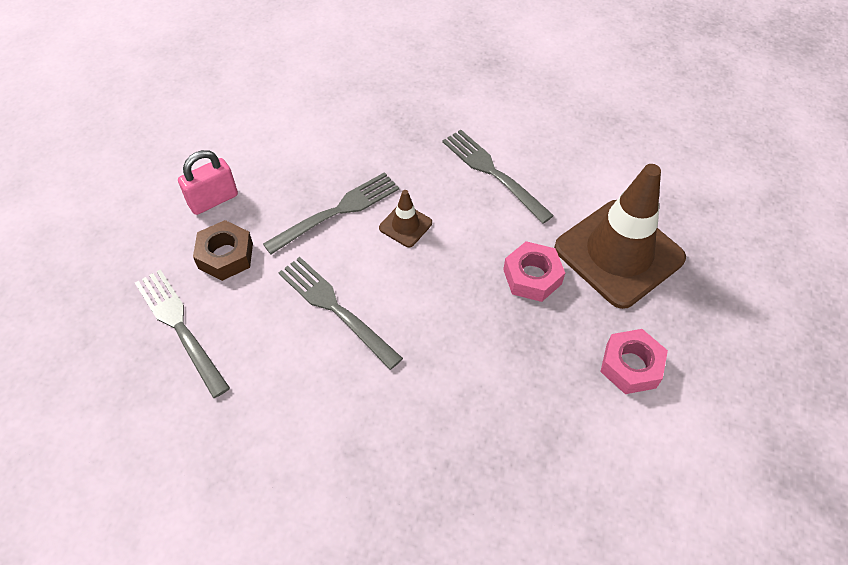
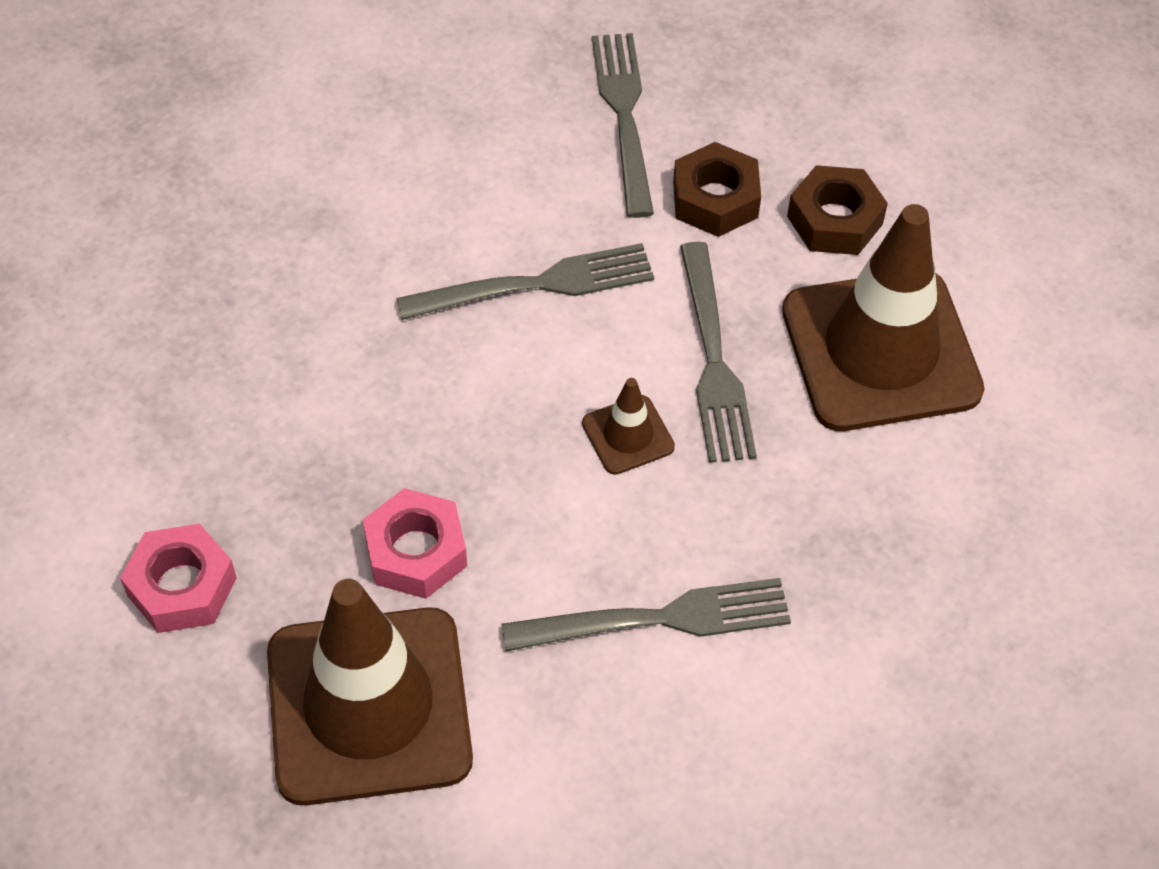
camera: 120 degrees right, 0 degrees up
grey fork [135,270,230,398] -> grey fork turned 90 degrees counterclockwise [592,33,654,218]
pink padlock [178,150,238,215] -> brown nut [787,165,888,255]
none -> brown traffic cone [782,204,985,431]

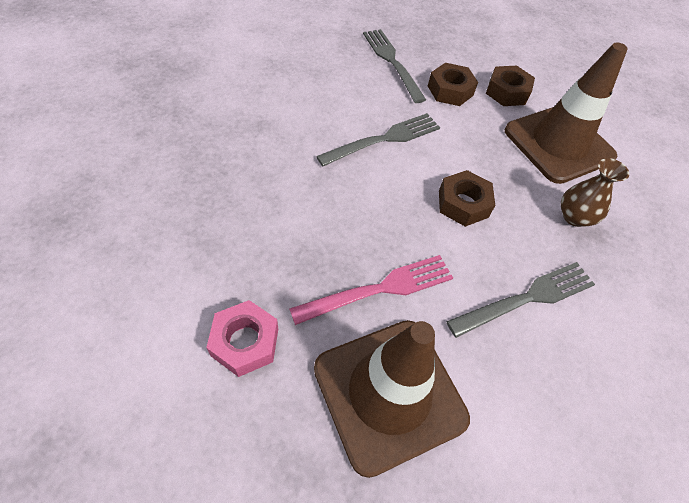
camera: 20 degrees left, 0 degrees up
pink nut [363,488,467,599] -> pink fork [289,255,453,325]
brown traffic cone [582,378,675,475] -> brown nut [439,170,495,227]
grey fork [680,242,757,463] -> none
none -> brown vase [561,158,629,227]

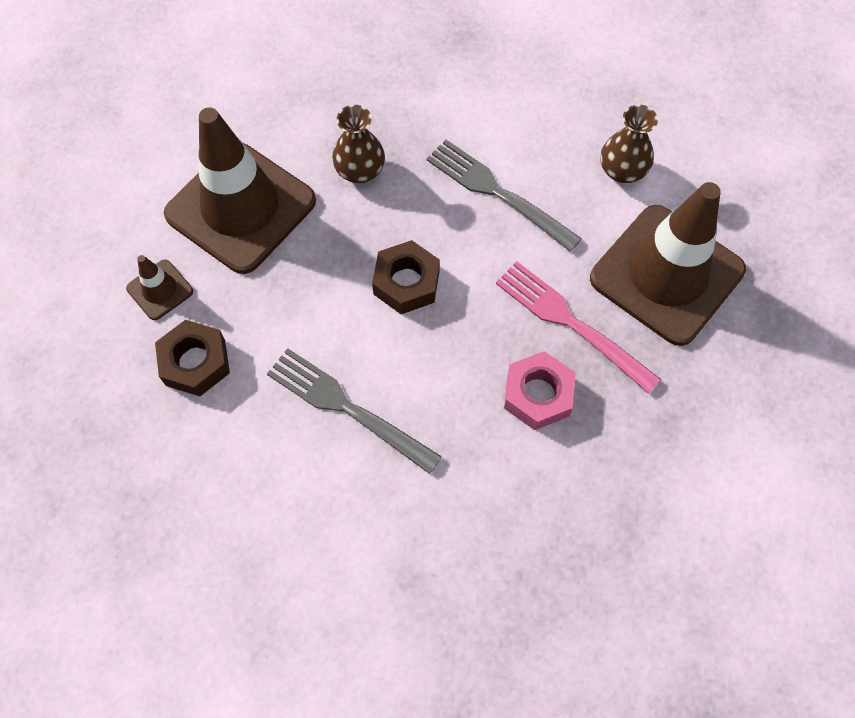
camera: 110 degrees left, 10 degrees up
pink nut [206,300,278,377] -> pink nut moved to [504,351,576,430]
grey fork [363,29,426,103] -> none
brown nut [486,66,535,106] -> brown traffic cone [126,255,193,320]
none -> brown vase [600,105,658,183]

